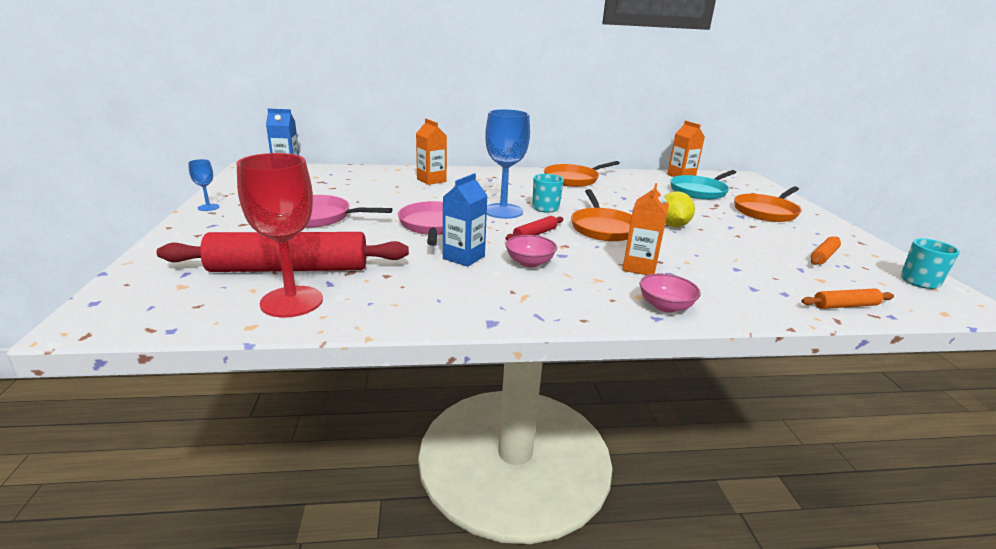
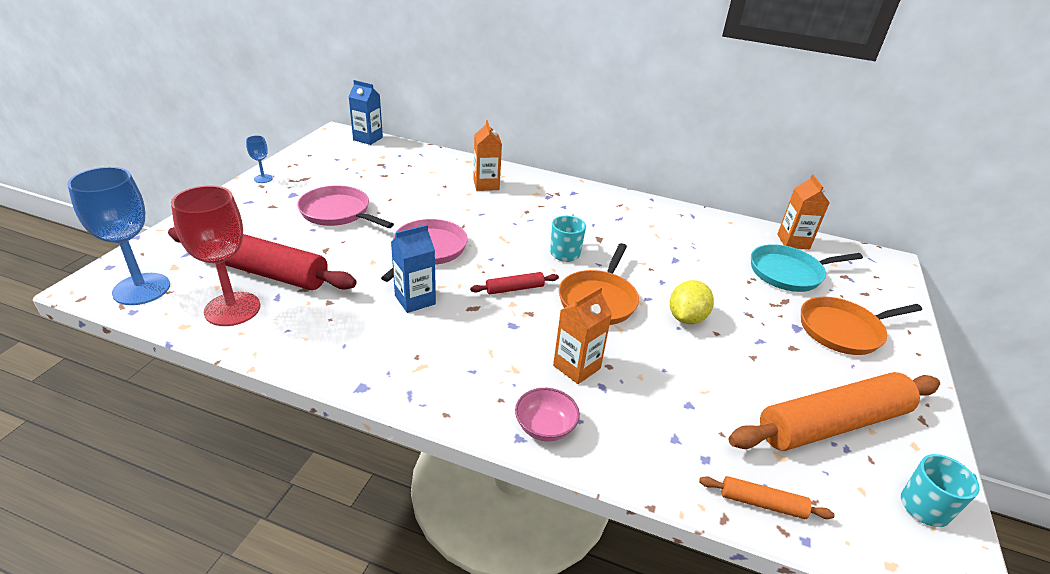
camera: 25 degrees right, 10 degrees up
blue goblet [485,109,530,219] -> blue goblet moved to [67,167,170,305]
pink bowl [505,235,557,267] -> none
orange pan [544,161,620,187] -> none
orange rolling pin [811,237,841,265] -> orange rolling pin [729,372,940,451], size x2.31

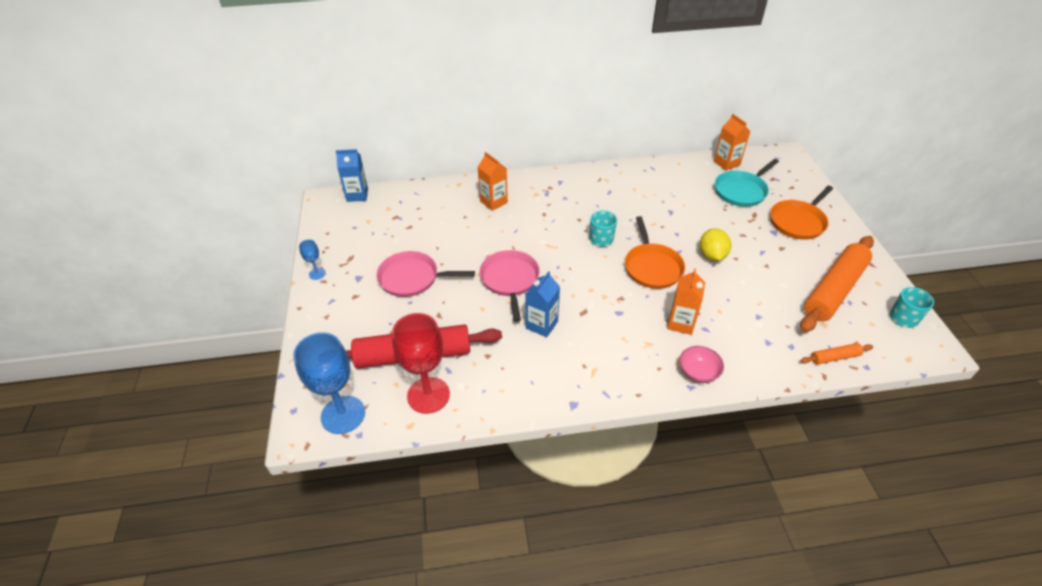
camera: 25 degrees left, 10 degrees up
red rolling pin [470,272,559,294] -> none

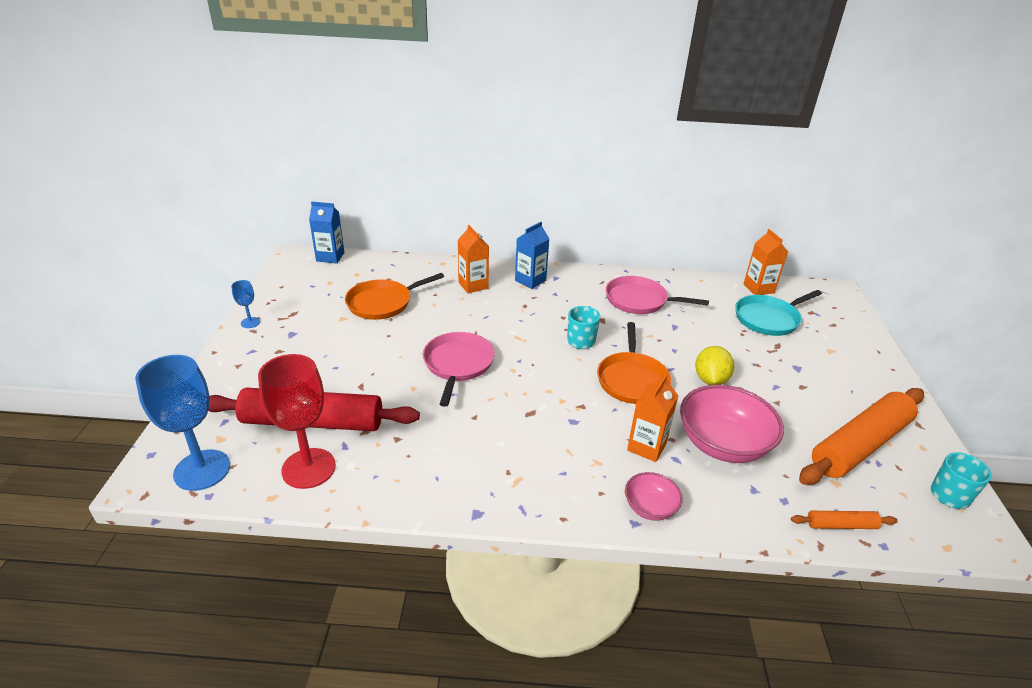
camera: 10 degrees right, 10 degrees down
pink pan [377,251,475,297] -> pink pan moved to [606,276,709,314]
blue carton [526,271,560,337] -> blue carton moved to [515,222,549,289]
orange pan [770,185,833,240] -> orange pan moved to [345,273,444,320]
none -> pink bowl [680,385,784,463]

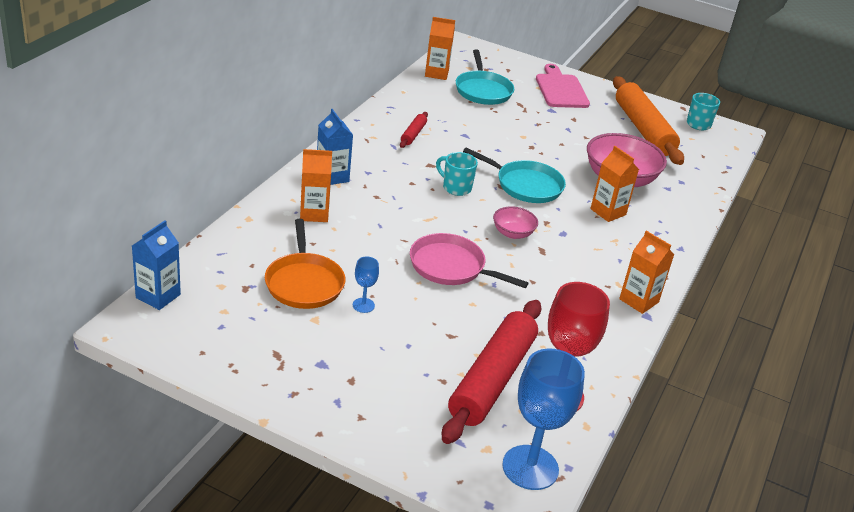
camera: 70 degrees left, 0 degrees up
blue goblet [231,280,260,328] -> blue goblet moved to [353,257,379,313]
orange pan [597,322,671,404] -> turquoise pan [463,148,566,203]
pink pan [606,276,709,314] -> red rolling pin [400,112,428,148]
pink bowl [625,472,683,521] -> pink bowl moved to [493,206,538,239]
yellow lemon [695,346,734,385] -> none
orange rolling pin [791,511,897,529] -> none
none -> pink cutting board [536,64,590,108]
none -> orange carton [619,231,674,314]

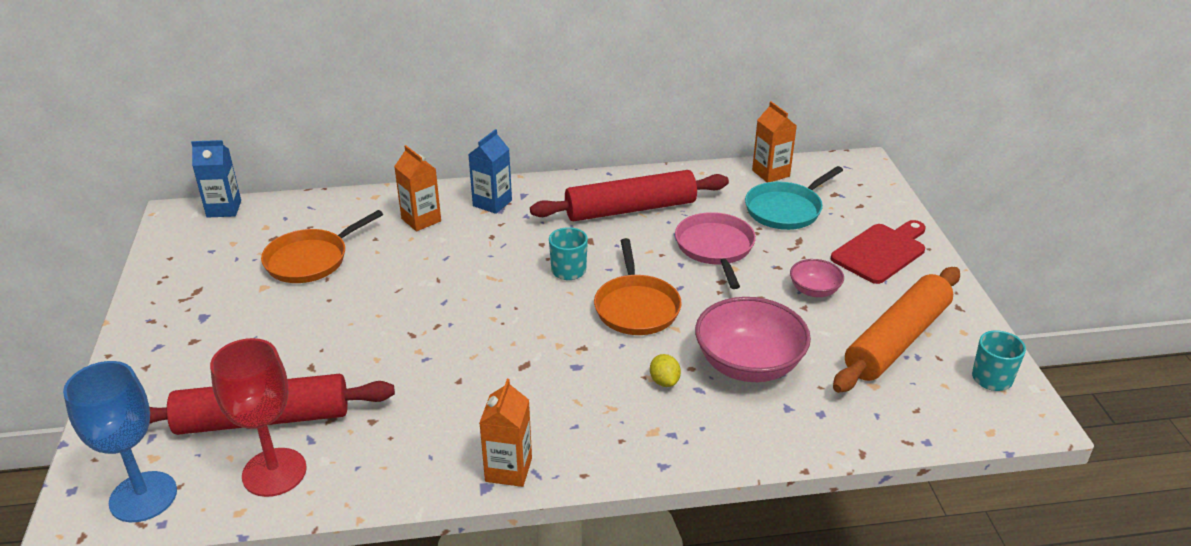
camera: 60 degrees right, 0 degrees up
blue goblet [353,257,379,313] -> none
red rolling pin [400,112,428,148] -> red rolling pin [530,170,729,221], size x2.31
pink pan [410,233,529,288] -> pink pan moved to [675,212,756,289]
turquoise pan [463,148,566,203] -> orange pan [594,238,682,335]
pink bowl [493,206,538,239] -> pink bowl moved to [790,259,844,297]
pink cutting board [536,64,590,108] -> red cutting board [831,220,926,284]
orange carton [590,146,639,222] -> yellow lemon [650,354,681,387]

